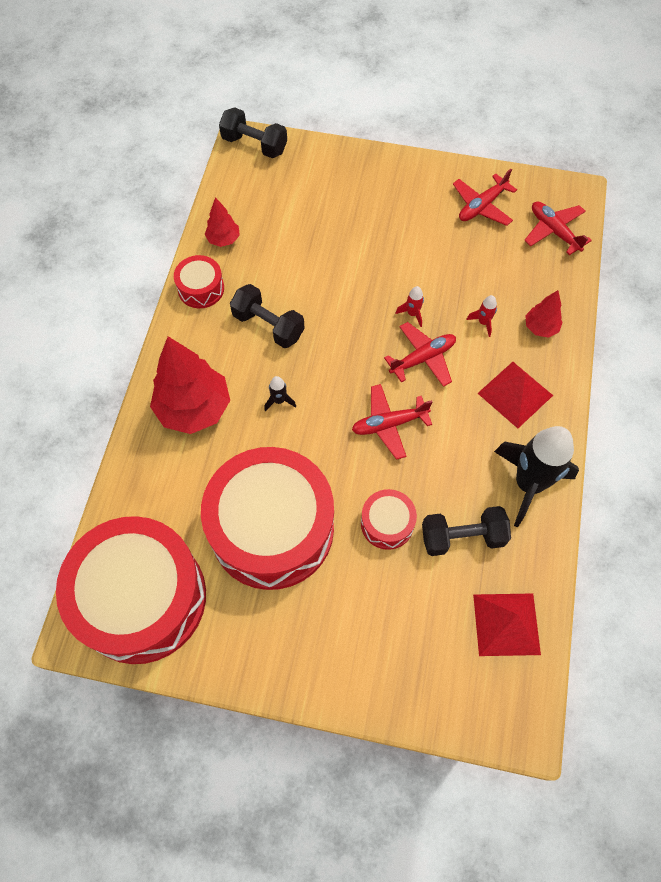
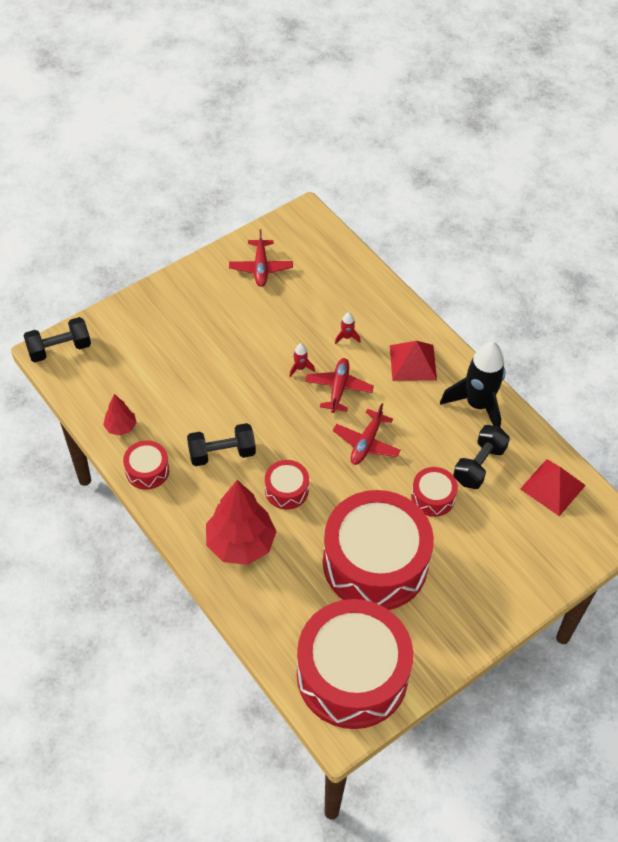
camera: 50 degrees left, 10 degrees down
black rocket [264,376,296,411] -> red drum [265,460,309,509]
red plane [525,202,592,255] -> none
red tree [525,290,563,338] -> none

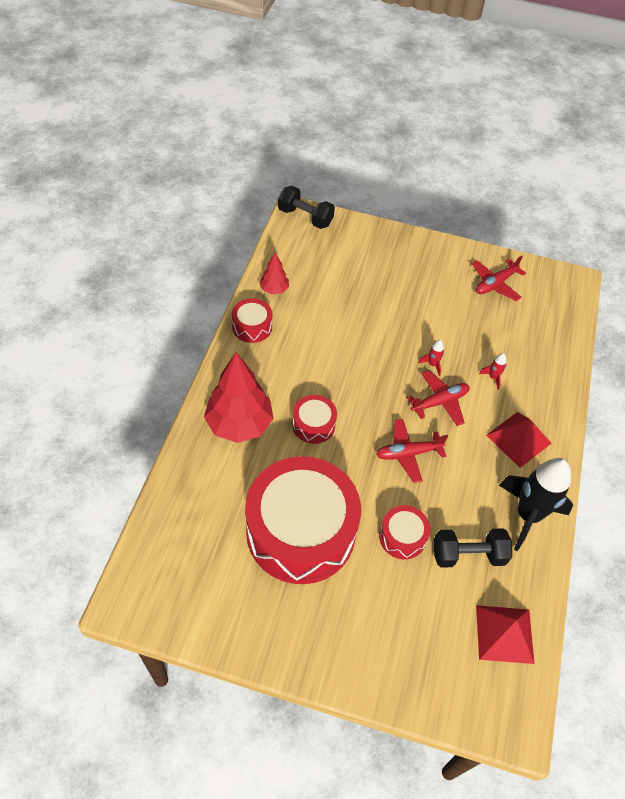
camera: 50 degrees right, 0 degrees up
black dumbbell [187,423,256,466] -> none
red drum [297,599,413,729] -> none

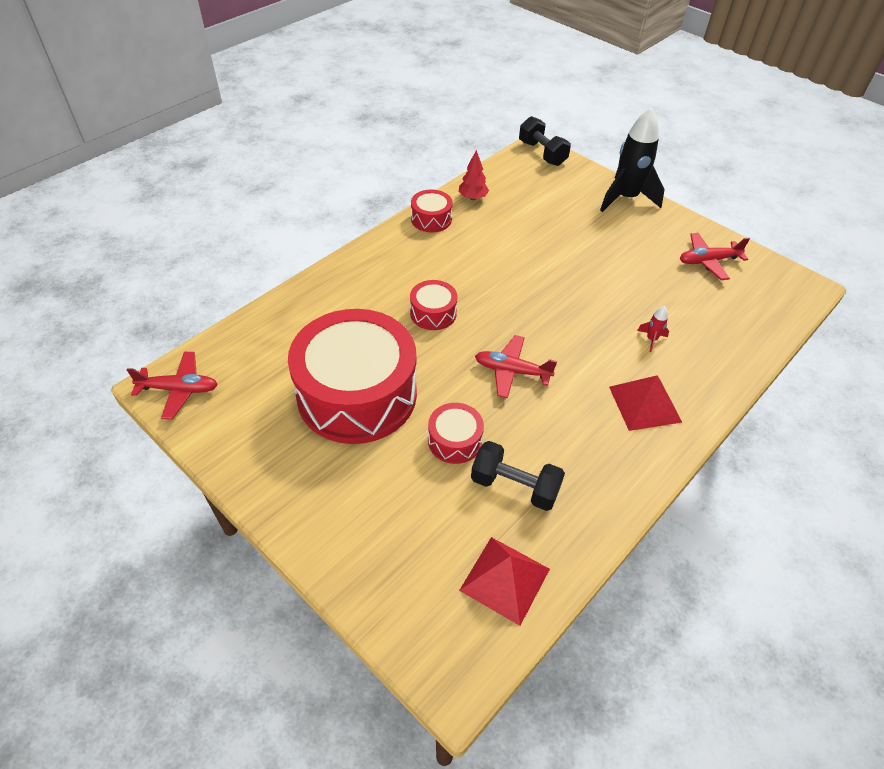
camera: 30 degrees right, 5 degrees down
red tree [204,352,274,443] -> none
red plane [407,370,470,426] -> red plane moved to [127,352,218,419]
red rocket [418,340,444,376] -> none
black rocket [499,458,573,551] -> black rocket moved to [600,107,665,212]

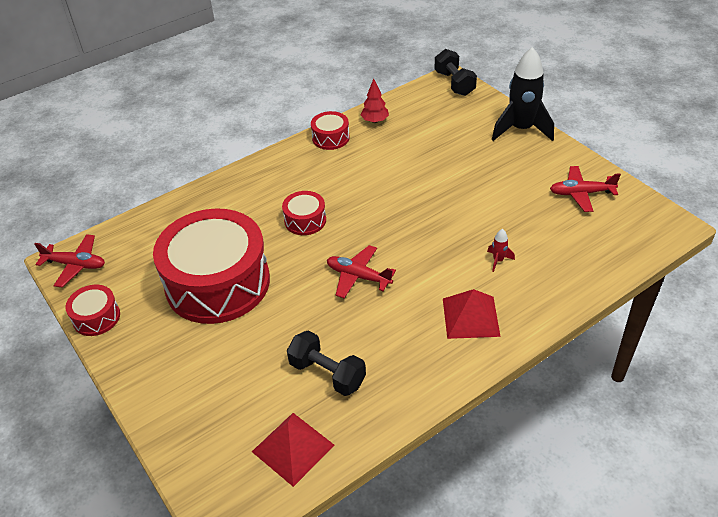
camera: 15 degrees right, 5 degrees down
red drum [428,403,484,464] -> red drum moved to [65,285,120,336]

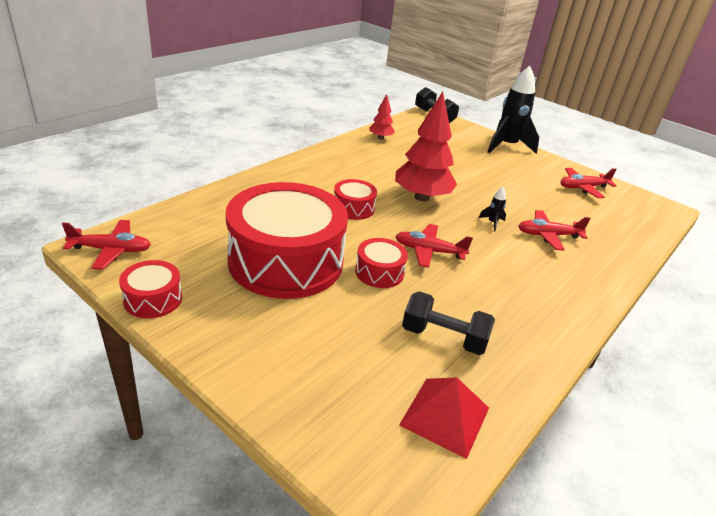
camera: 20 degrees left, 10 degrees down
red drum [311,111,350,150] -> red drum moved to [355,238,408,288]
red pyramid [443,289,501,339] -> none
red rocket [487,229,515,272] -> red plane [518,210,591,251]
none -> red tree [395,91,457,201]
none -> black rocket [479,187,506,231]

